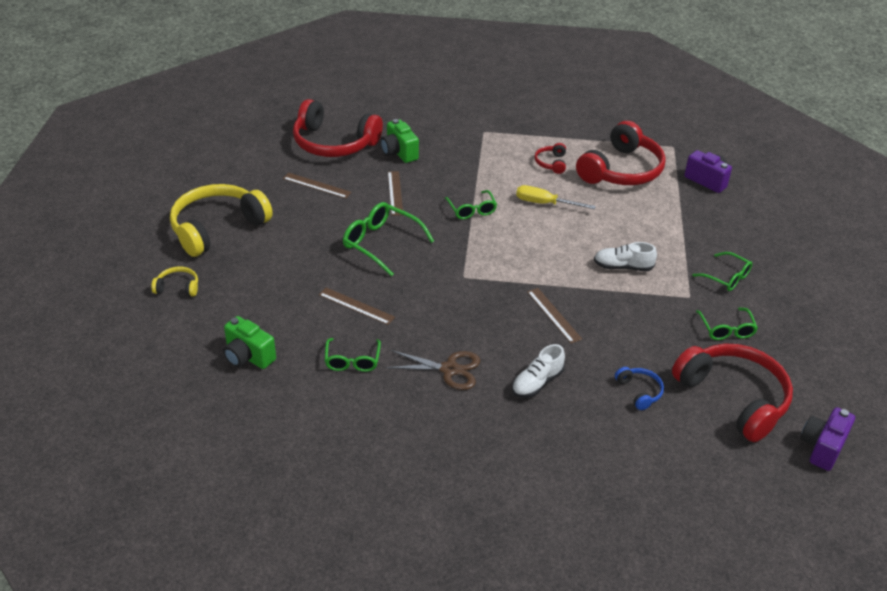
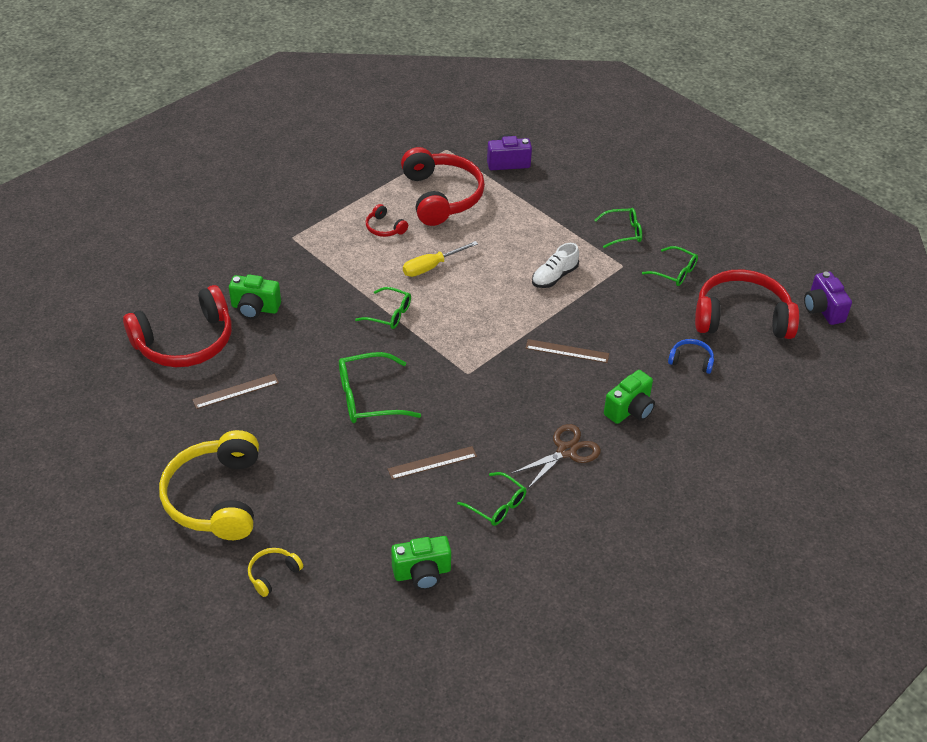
camera: 50 degrees left, 5 degrees up
brown ruler [388,171,403,216] -> none
white shoe [512,344,565,398] -> green camera [604,370,655,424]

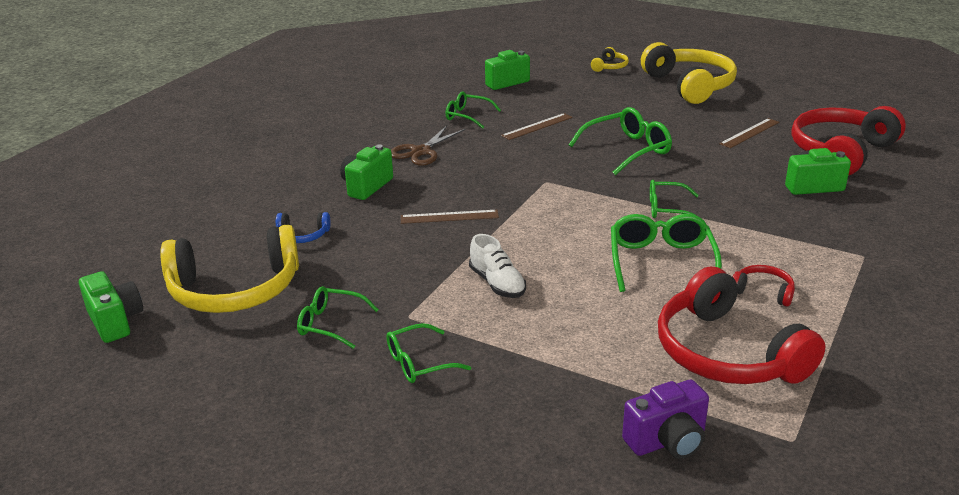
camera: 165 degrees right, 15 degrees down
yellow screwdriver [403,241,478,277] -> green glasses [611,214,722,292]
white shoe [532,243,579,288] -> white shoe turned 120 degrees clockwise [469,234,526,298]
red headphones [695,270,799,339] -> yellow headphones [160,224,299,313]
purple camera [804,272,852,325] -> green camera [79,271,143,343]

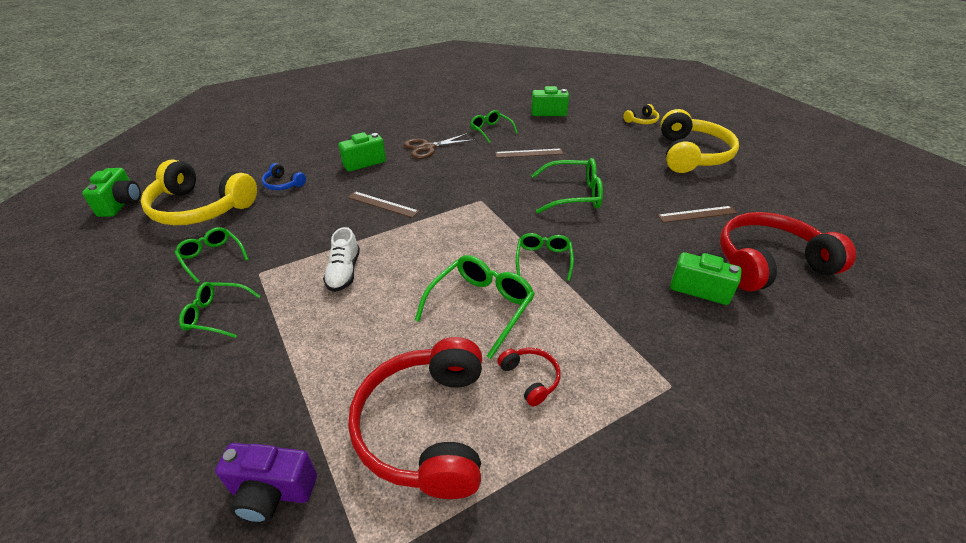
camera: 30 degrees right, 10 degrees up
green glasses [650,180,699,218] -> green glasses turned 60 degrees clockwise [516,233,574,281]

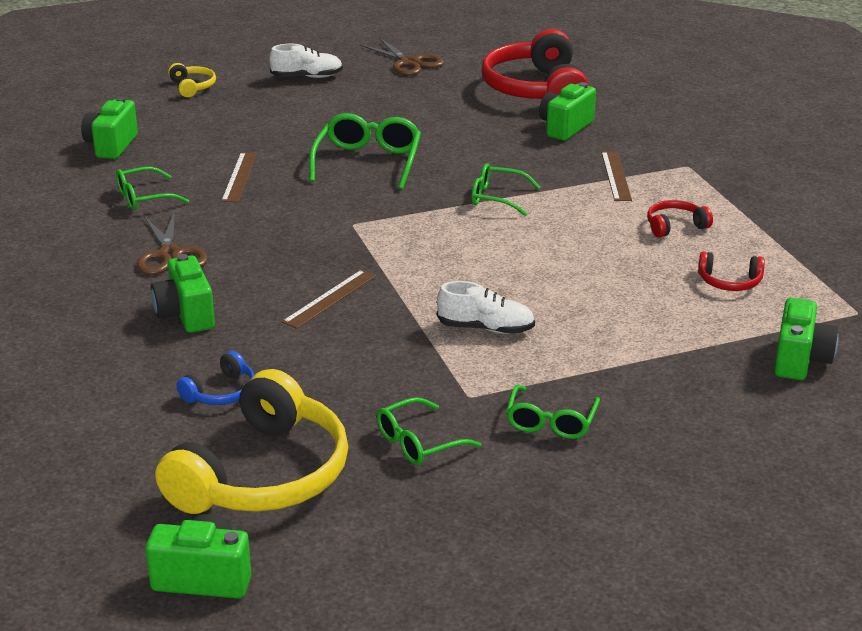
camera: 80 degrees left, 10 degrees down
purple camera [215,443,317,523] -> green camera [774,298,839,380]
red headphones [348,337,482,499] -> red headphones [698,252,765,291], size x0.44
green glasses [415,255,535,359] -> none
brown ruler [658,206,737,223] -> brown ruler moved to [601,151,632,201]
yellow headphones [660,109,739,173] -> white shoe [269,44,343,78]
none -> brown scissors [360,38,444,76]

